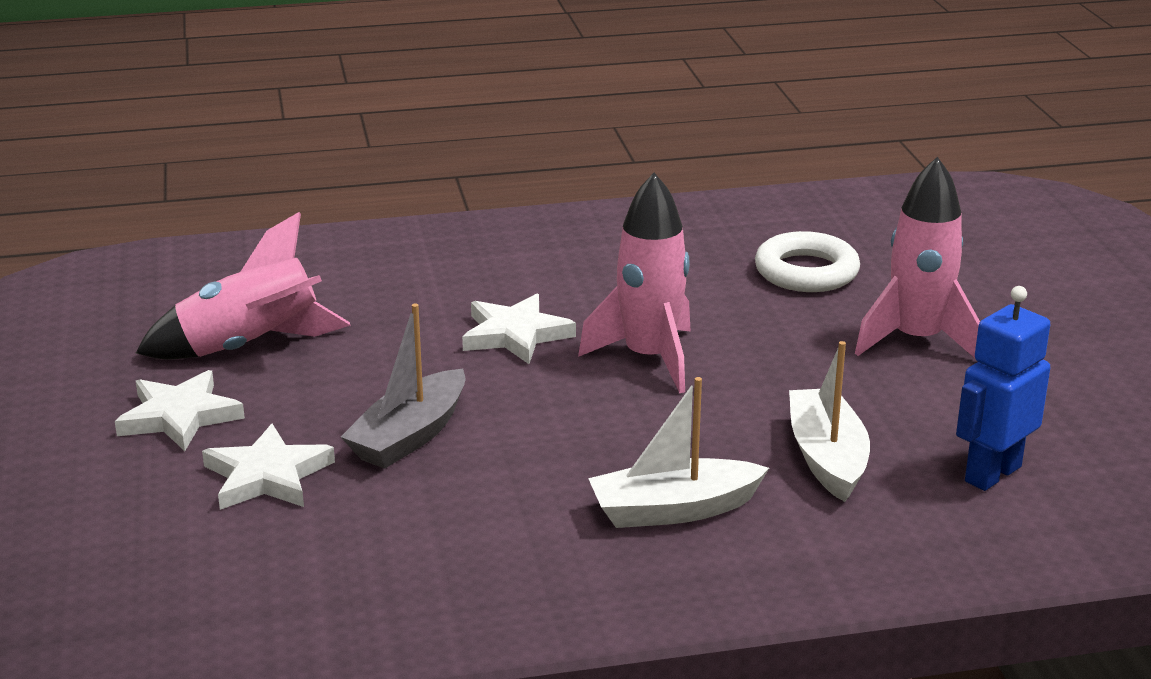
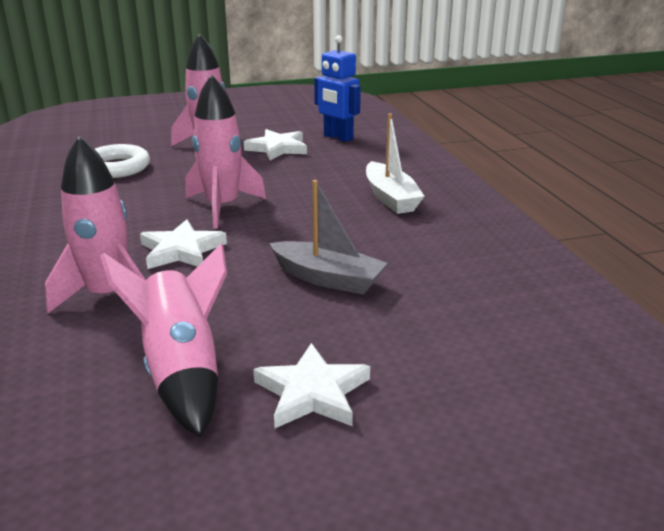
camera: 95 degrees left, 0 degrees up
white star [202,424,335,510] -> white star moved to [244,129,307,160]
white boat [789,341,870,502] -> none
none -> pink rocket [45,136,146,313]

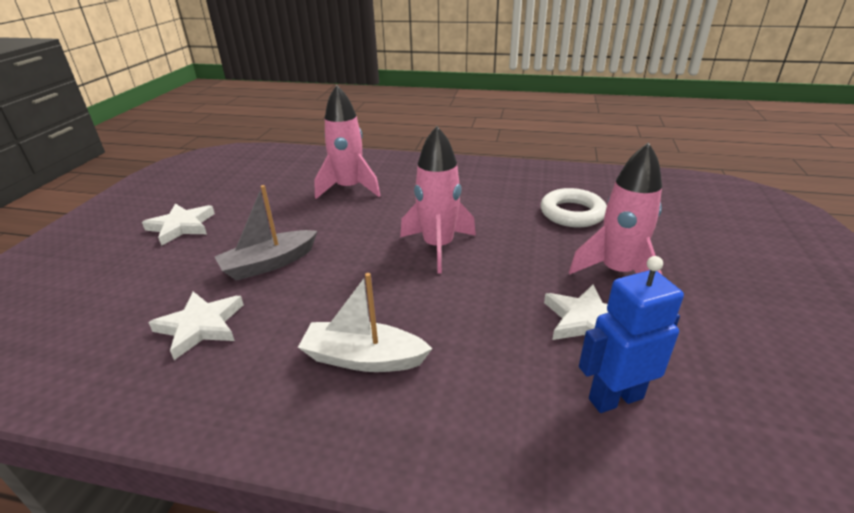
camera: 120 degrees right, 5 degrees up
pink rocket [100,244,227,438] -> none
white star [140,219,227,269] -> white star moved to [148,291,244,360]

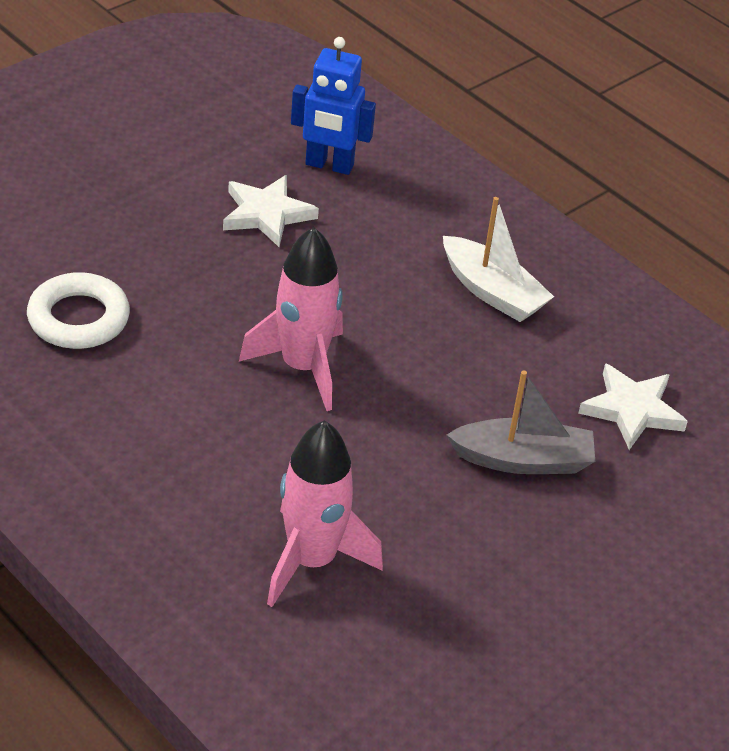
camera: 150 degrees left, 10 degrees up
white star [142,203,215,246] -> none
pink rocket [569,142,662,275] -> none

